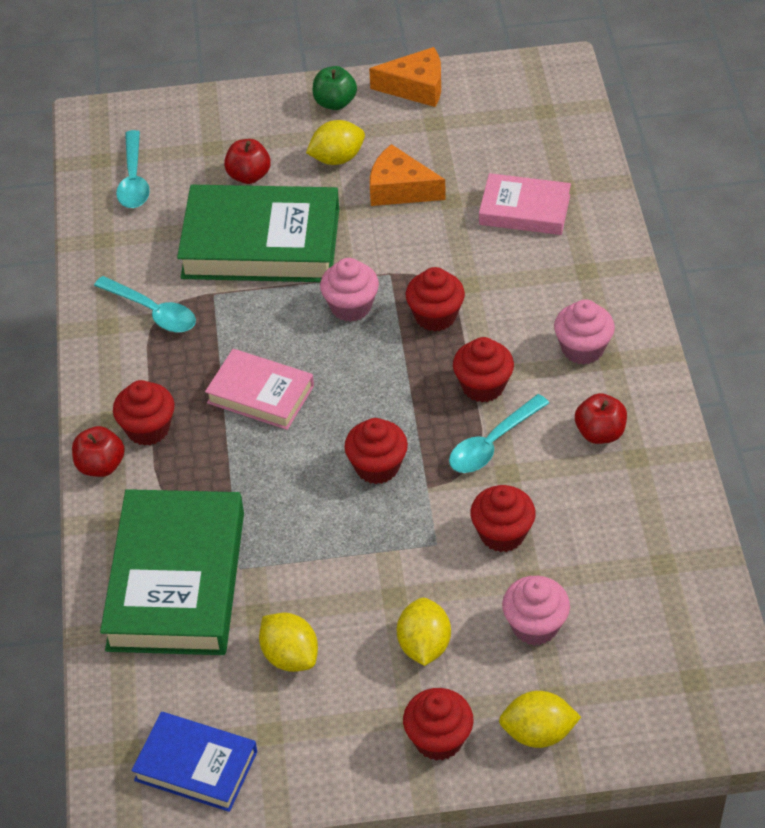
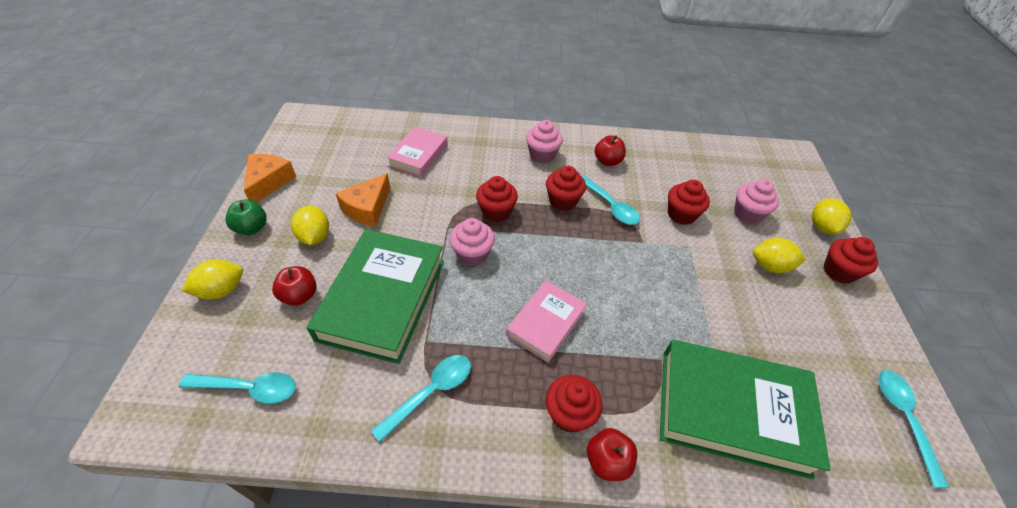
camera: 85 degrees left, 0 degrees up
blue book [131,712,257,812] -> turquoise spoon [878,370,949,488]
yellow lemon [259,613,318,672] -> yellow lemon moved to [182,259,243,300]
red cupcake [344,418,408,484] -> none

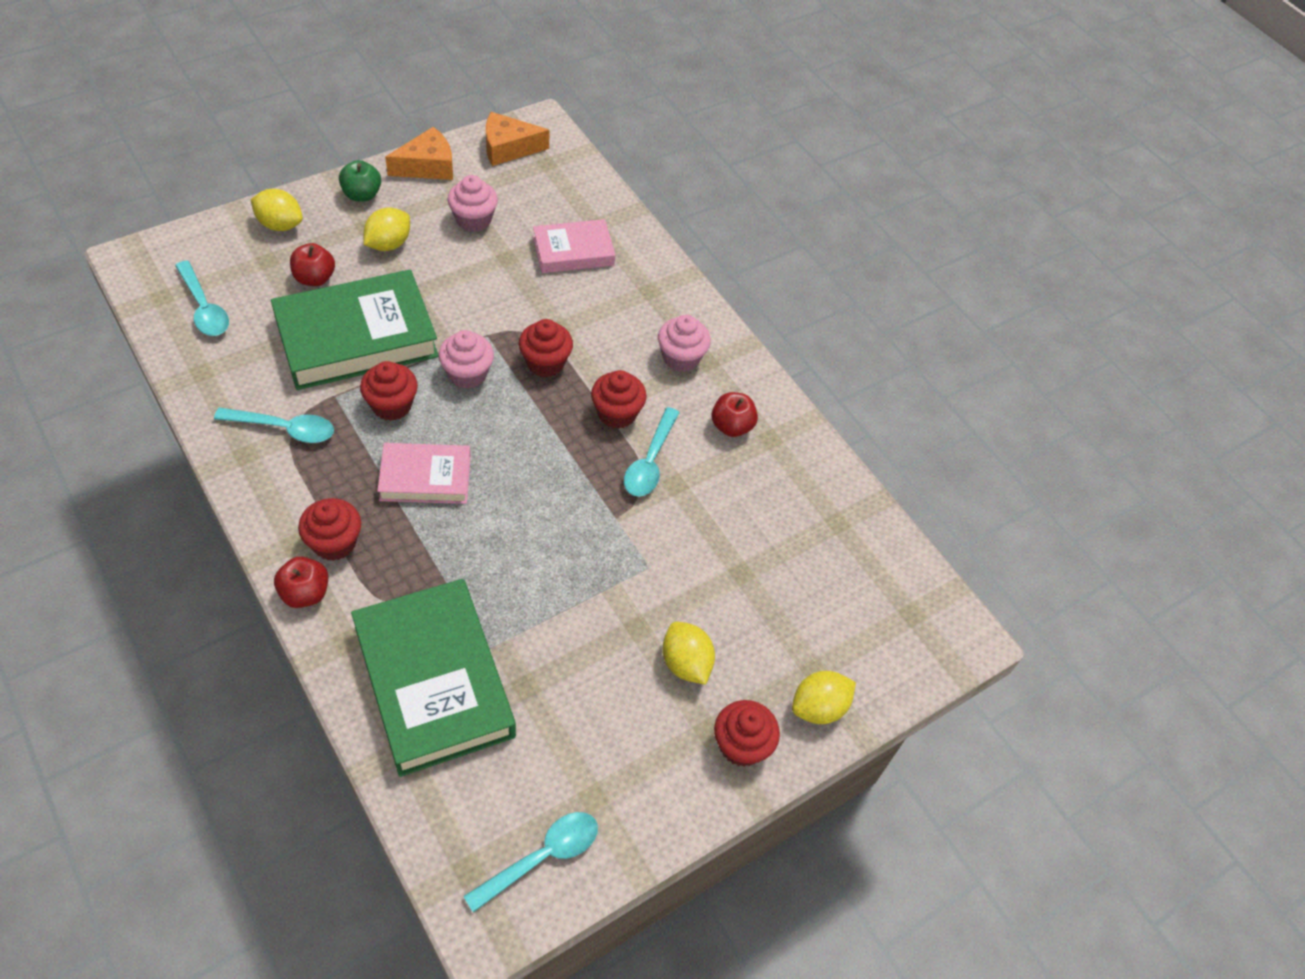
camera: 50 degrees right, 5 degrees up
orange cheese [336,173,390,227] -> orange cheese moved to [486,112,550,166]
red cupcake [668,180,710,225] -> red cupcake moved to [360,361,418,421]
pink cupcake [734,179,779,224] -> pink cupcake moved to [447,175,498,232]

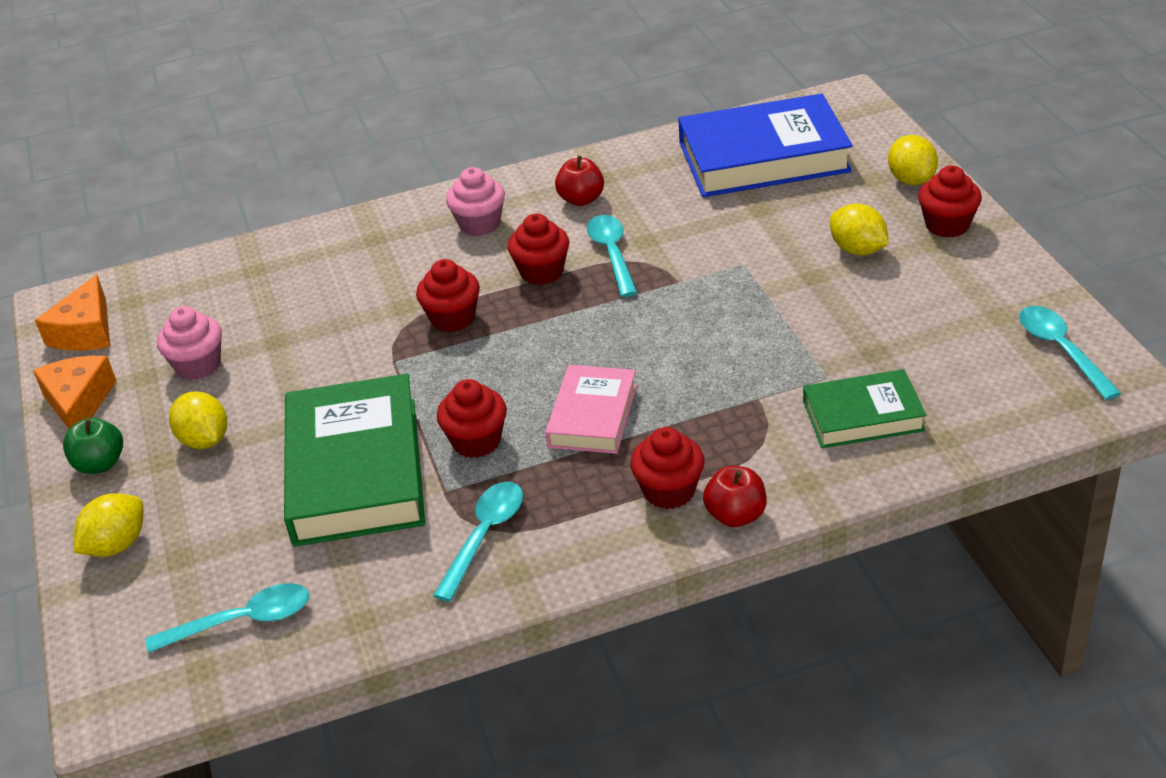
camera: 65 degrees left, 15 degrees down
red apple [290,243,335,286] -> none
green book [351,579,516,777] -> green book [803,369,926,448], size x0.56
pink cupcake [438,330,494,389] -> none
pink book [533,219,615,273] -> none
turquoise spoon [624,407,680,497] -> turquoise spoon turned 135 degrees counterclockwise [587,215,637,297]
yellow lemon [662,622,715,685] -> yellow lemon turned 60 degrees clockwise [830,204,889,255]
none -> blue book [678,93,853,197]

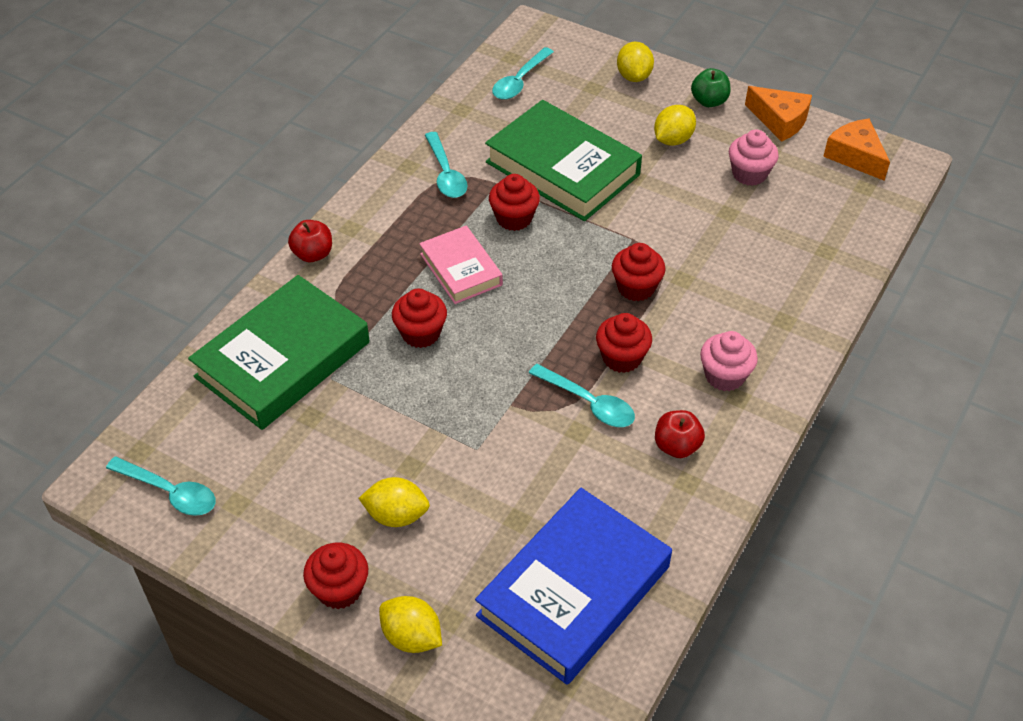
camera: 135 degrees right, 10 degrees up
yellow lemon [169,391,227,449] -> yellow lemon turned 60 degrees counterclockwise [654,105,696,146]
red cupcake [630,427,705,509] -> red cupcake moved to [392,289,447,348]
green book [803,369,926,448] -> green book [188,275,370,430], size x1.78

